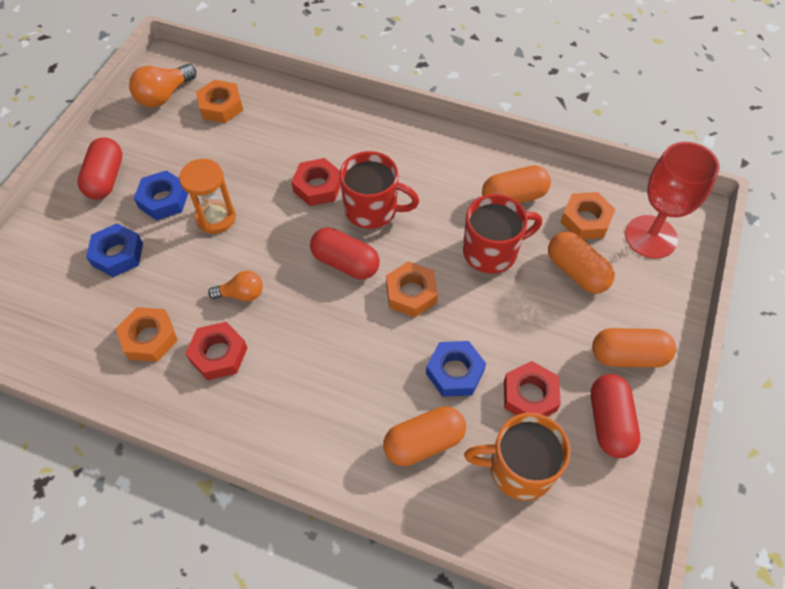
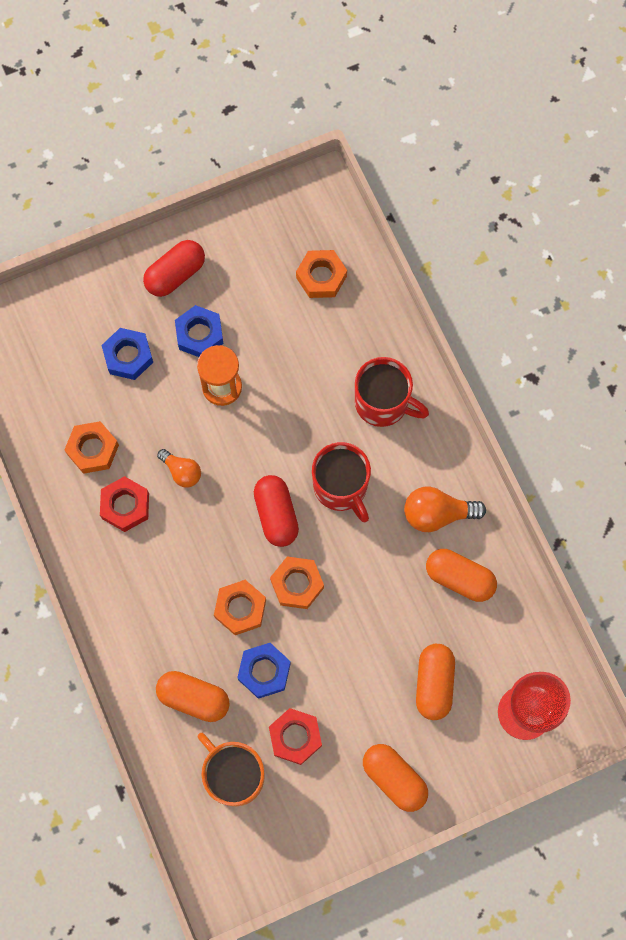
camera: 45 degrees right, 15 degrees up
orange light bulb [129,64,196,108] -> orange light bulb moved to [404,486,486,532]
red nut [291,158,341,206] -> none
red mug [463,194,542,273] -> red mug moved to [355,357,429,427]
orange nut [560,192,616,239] -> orange nut moved to [214,580,266,635]
red capsule [591,374,640,458] -> none

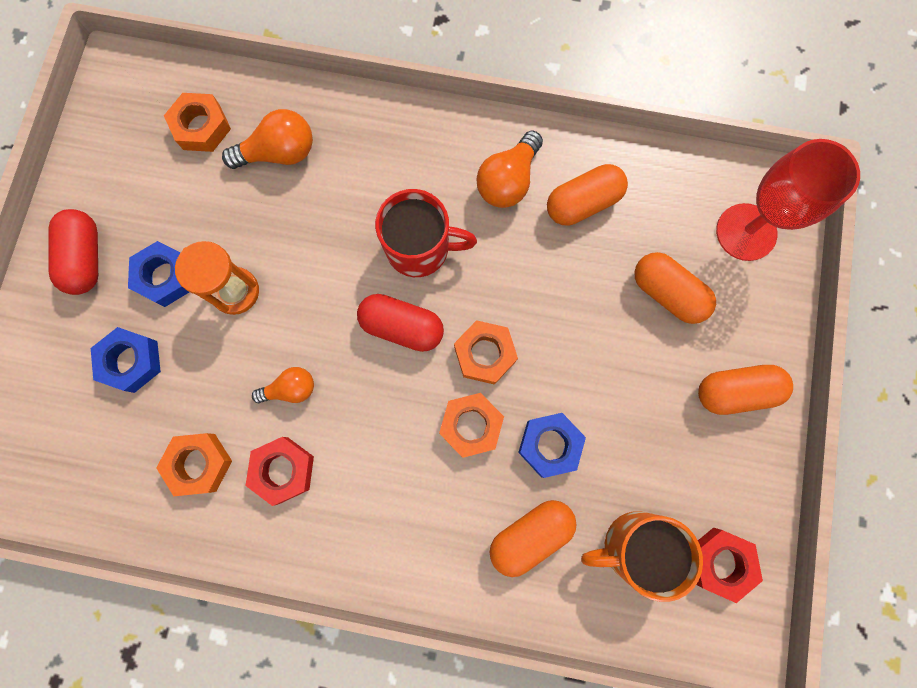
camera: 55 degrees left, 5 degrees up
red nut [269,708,322,765] -> red nut moved to [696,528,763,603]
red mug [355,357,429,427] -> none
none -> orange light bulb [222,109,313,169]

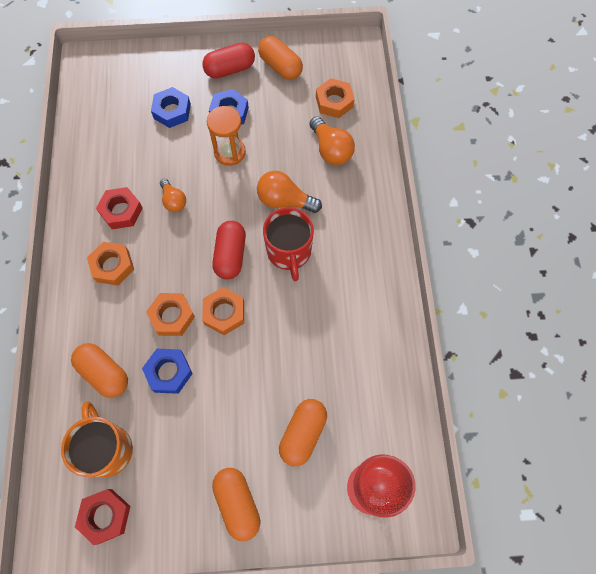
camera: 75 degrees right, 10 degrees down
orange nut [156,433,232,496] -> orange nut moved to [87,242,134,286]
orange light bulb [477,131,543,208] -> orange light bulb moved to [257,171,322,213]
orange capsule [547,164,628,225] -> orange capsule moved to [258,36,303,80]

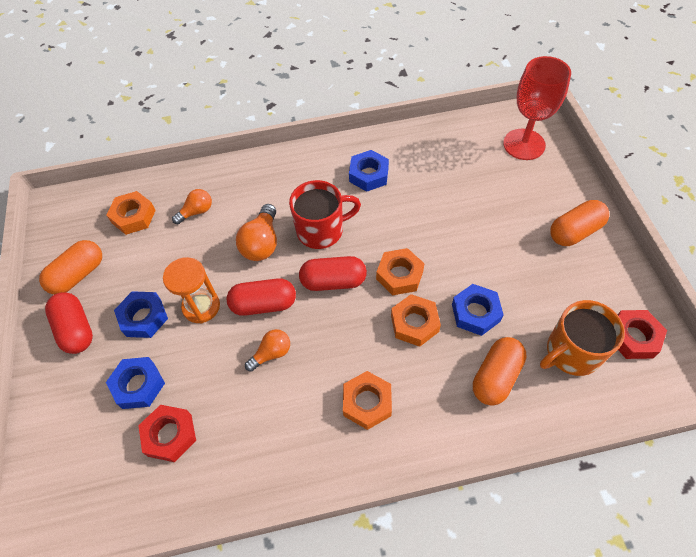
camera: 95 degrees left, 10 degrees down
red nut [96,187,143,229] -> red nut moved to [138,405,196,462]
orange capsule [279,399,327,466] -> none
orange light bulb [309,116,355,165] -> orange light bulb [172,189,212,224], size x0.64
none -> red capsule [227,278,296,316]
none -> blue nut [349,150,389,192]

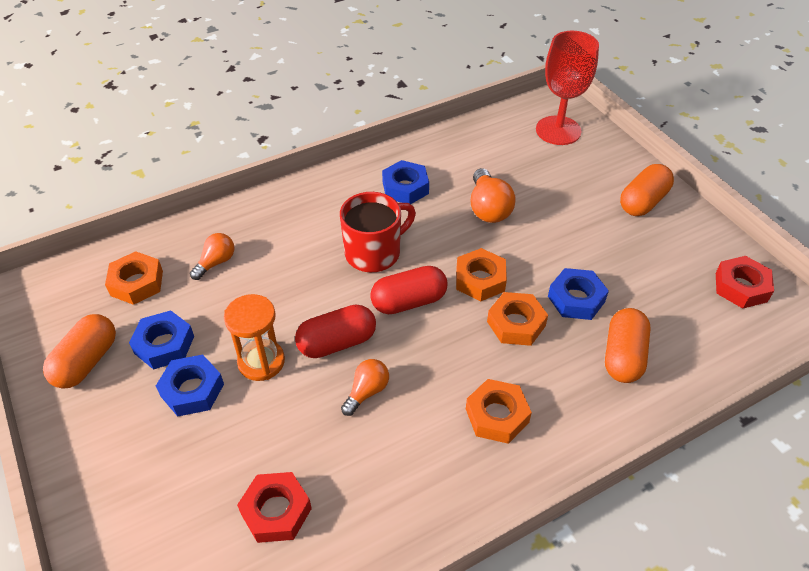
camera: 20 degrees left, 10 degrees down
red capsule [45,292,93,354] -> none
blue nut [106,357,165,409] -> blue nut moved to [129,310,194,370]
orange light bulb [236,204,277,261] -> orange light bulb moved to [471,168,516,223]
orange mug [540,300,625,376] -> none

